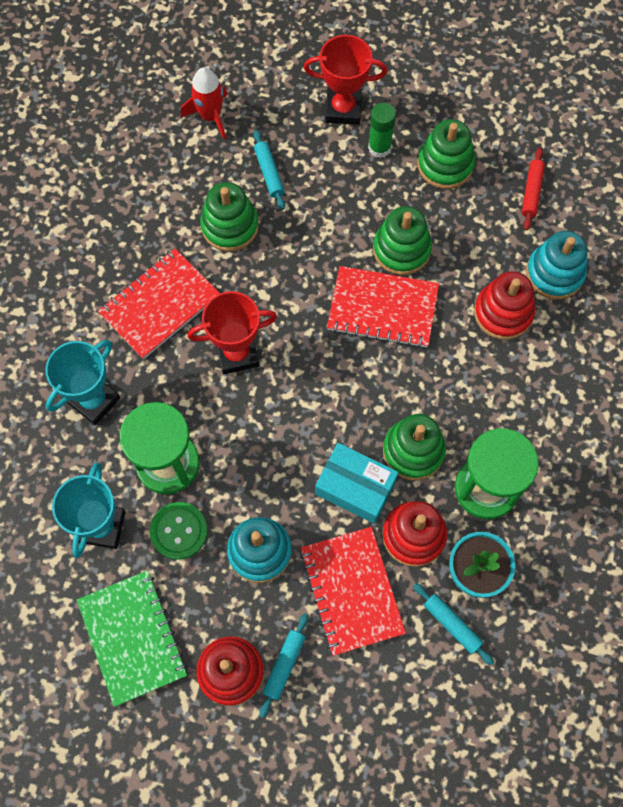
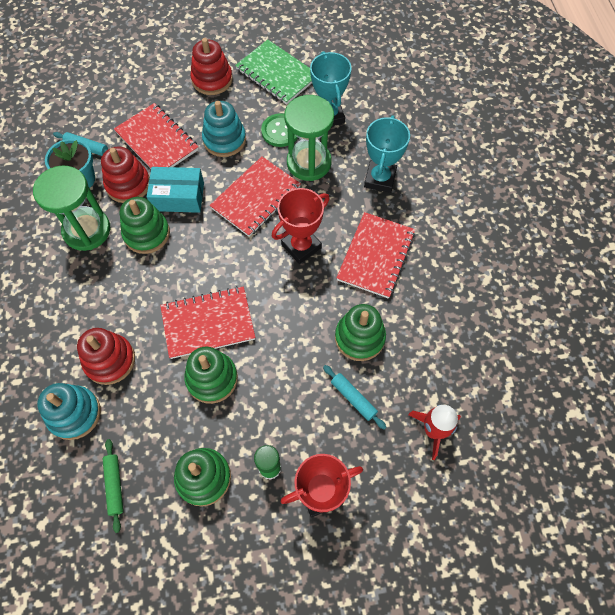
camera: 155 degrees right, 5 degrees down
turquoise rolling pin [259,613,308,718] -> none
red rolling pin [522,147,545,230] -> green rolling pin [103,439,123,533]
none -> red notebook [210,157,301,237]

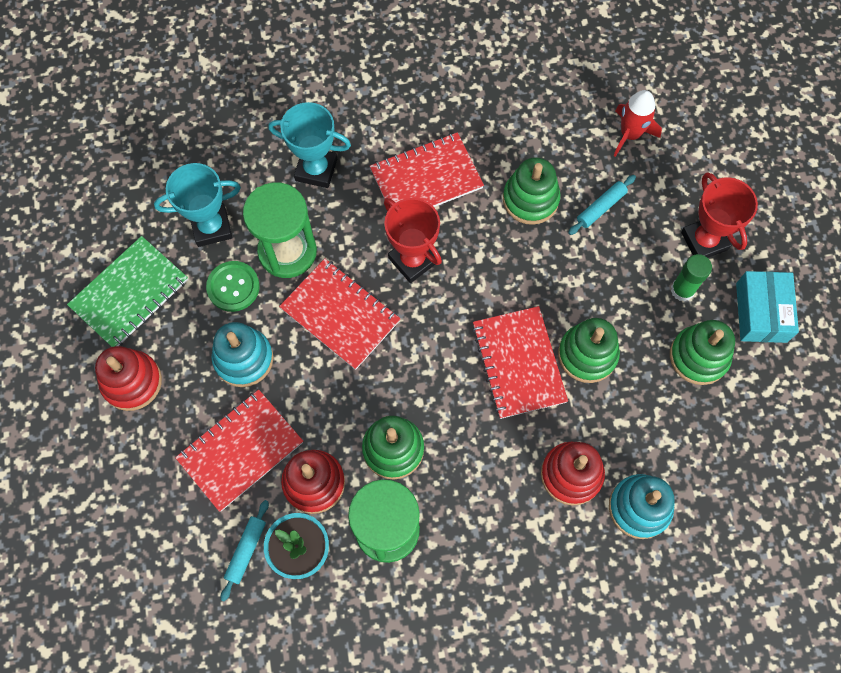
camera: 90 degrees left, 5 degrees up
green rolling pin [103,439,123,533] -> none
turquoise box [147,167,204,213] -> turquoise box moved to [736,271,799,343]
red notebook [336,212,415,299] -> red notebook turned 45 degrees counterclockwise [370,132,484,207]

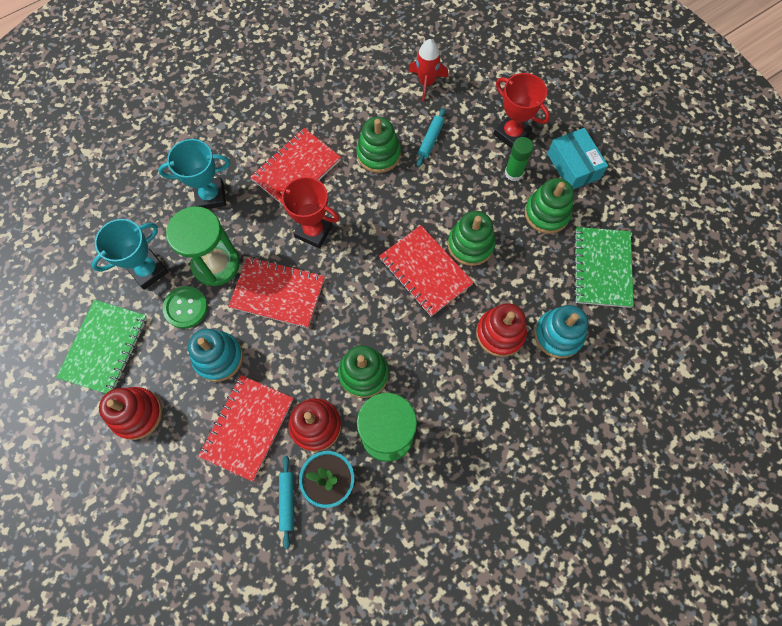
camera: 25 degrees left, 0 degrees up
none -> green notebook [574,227,634,308]

